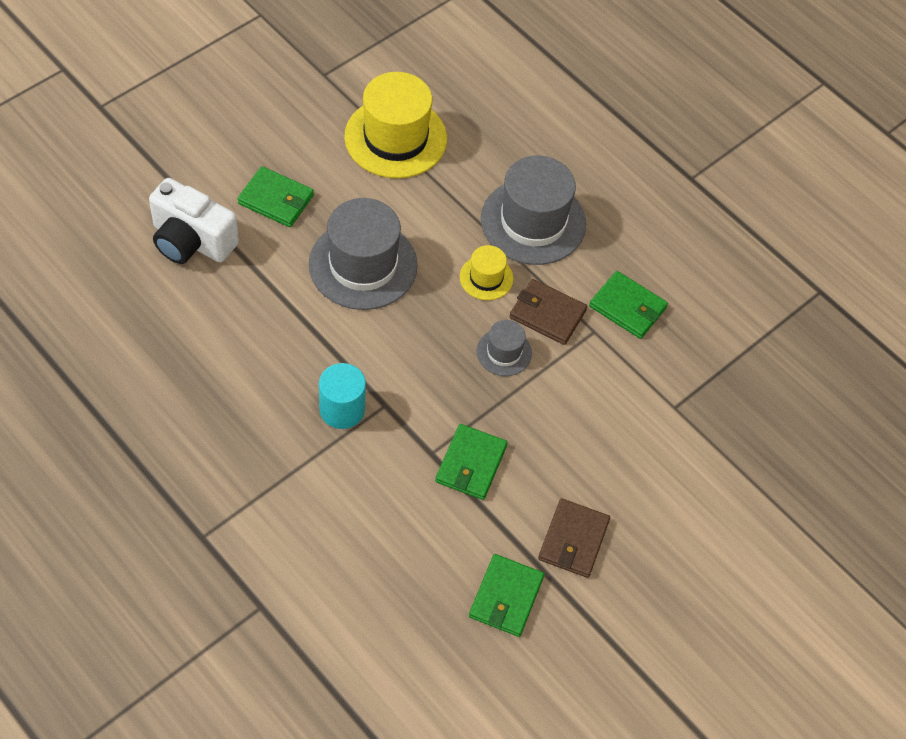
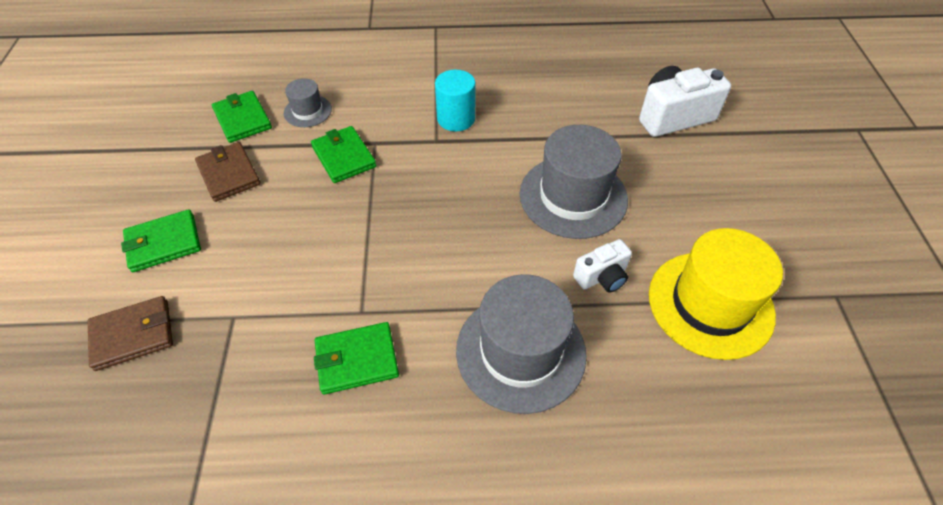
camera: 135 degrees right, 5 degrees down
green wallet [237,166,314,227] -> green wallet moved to [121,209,201,272]
yellow hat [460,245,513,300] -> none
grey hat [477,320,532,376] -> grey hat moved to [284,78,332,127]
brown wallet [509,279,587,345] -> brown wallet moved to [88,296,173,371]
none -> white camera [573,239,632,293]

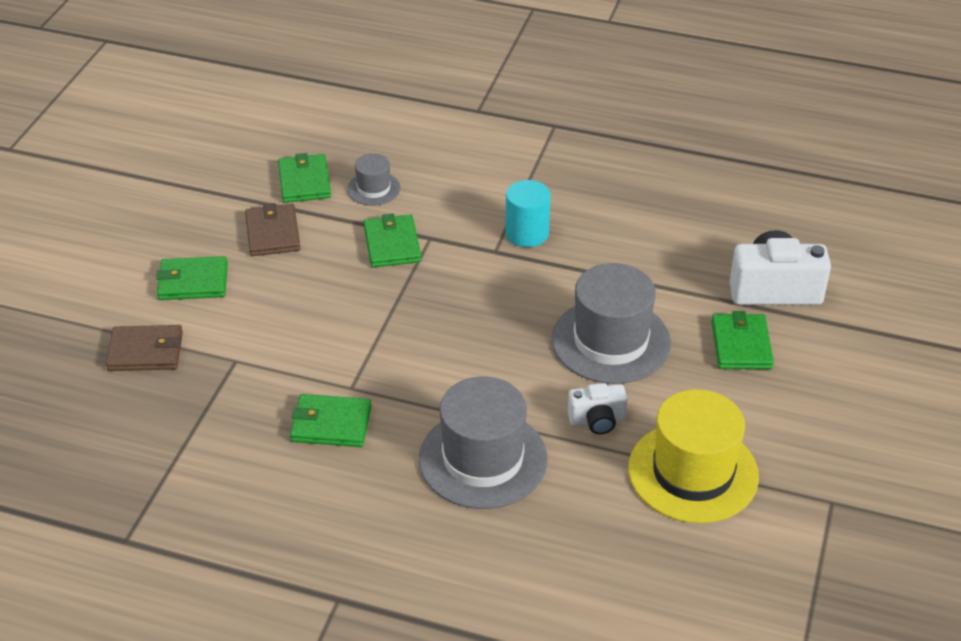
camera: 20 degrees right, 10 degrees down
none -> green wallet [712,311,774,369]

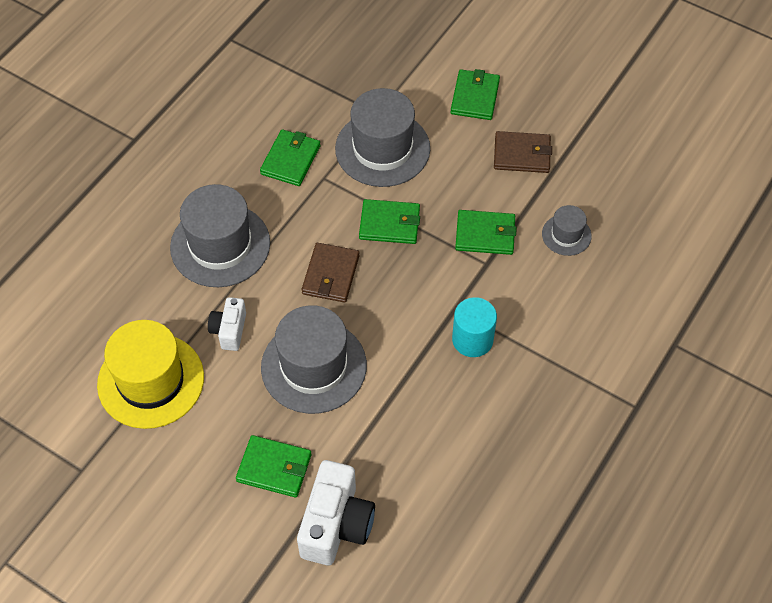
camera: 105 degrees right, 15 degrees up
brown wallet [106,325,183,371] -> brown wallet moved to [302,243,360,303]
green wallet [278,153,331,203] -> green wallet moved to [359,199,420,244]
none -> grey hat [335,88,430,187]

